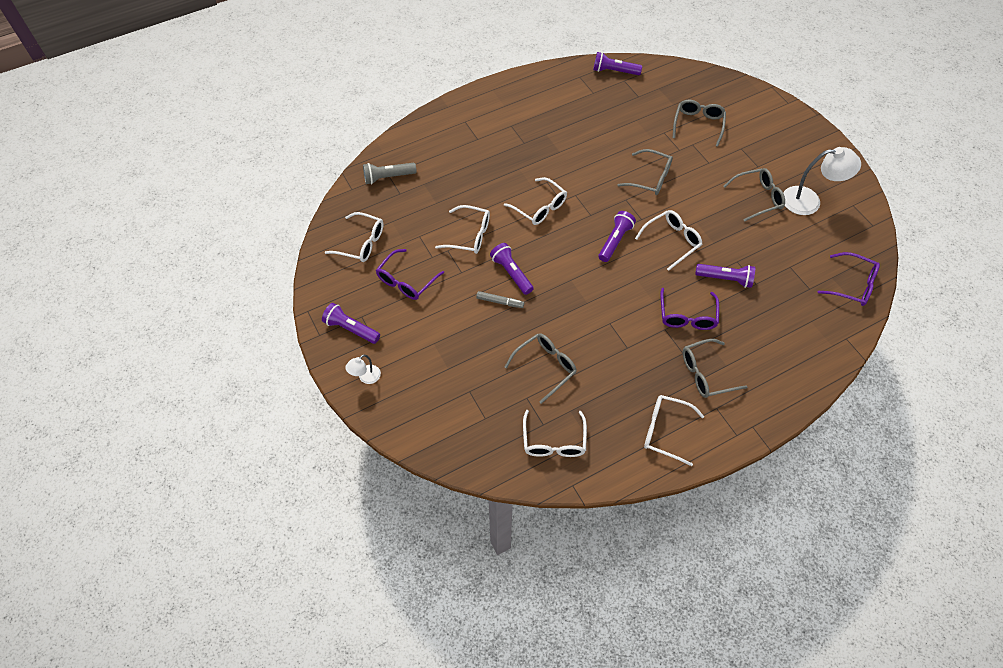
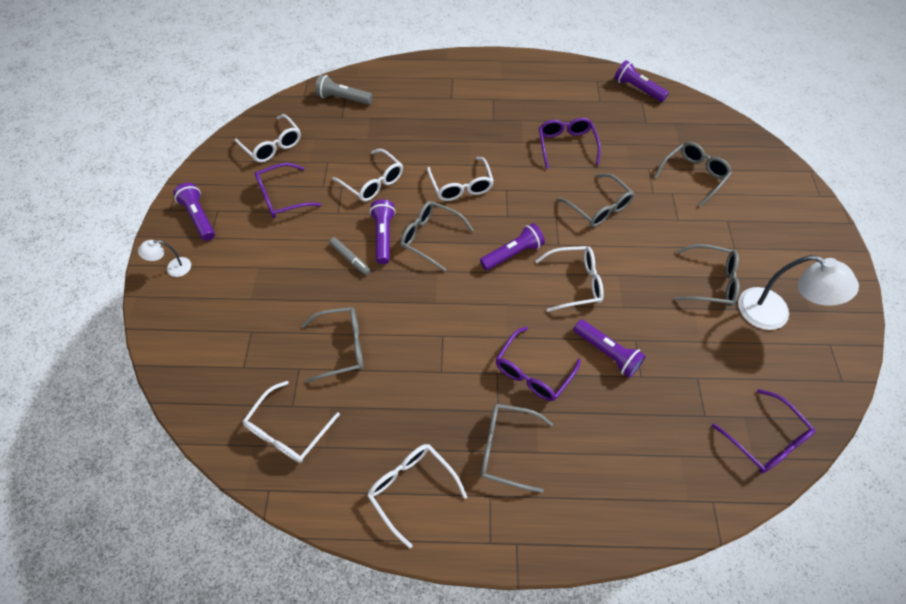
camera: 30 degrees right, 0 degrees up
none -> grey glasses [400,201,474,272]
none -> purple glasses [539,118,601,169]

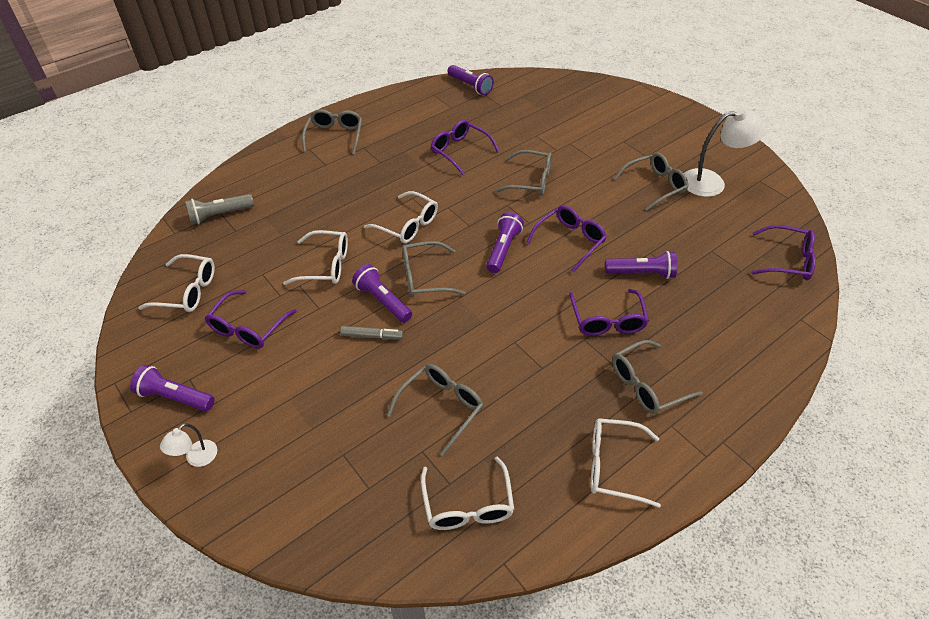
camera: 40 degrees left, 10 degrees down
white glasses [536,246,604,312] -> purple glasses [526,205,607,273]
purple flashlight [614,60,669,102] -> purple flashlight turned 135 degrees counterclockwise [447,65,494,95]
grey glasses [654,142,732,207] -> grey glasses moved to [302,109,362,155]

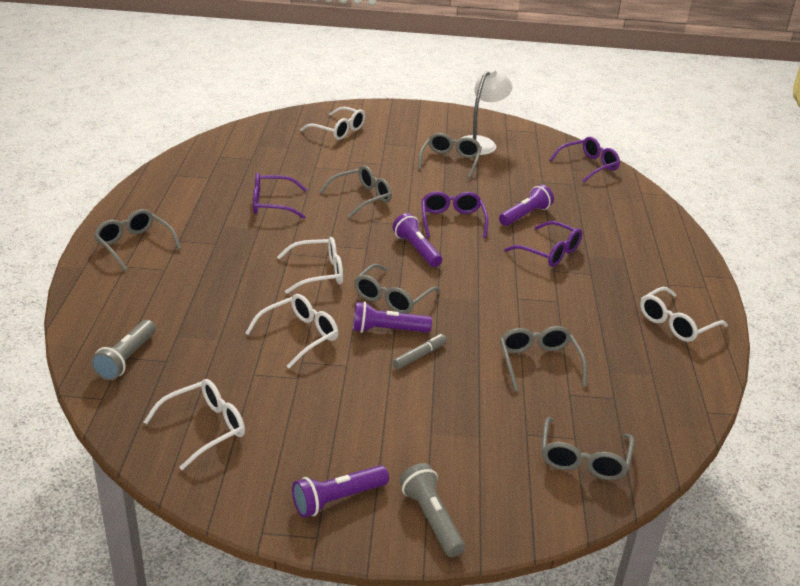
camera: 50 degrees left, 15 degrees down
white lamp [160,423,217,467] -> grey flashlight [400,463,465,557]
purple glasses [205,290,297,349] -> none
white glasses [421,457,514,530] -> white glasses moved to [300,107,365,140]
purple flashlight [447,65,494,95] -> none
grey glasses [613,340,703,414] -> grey glasses moved to [541,417,634,480]

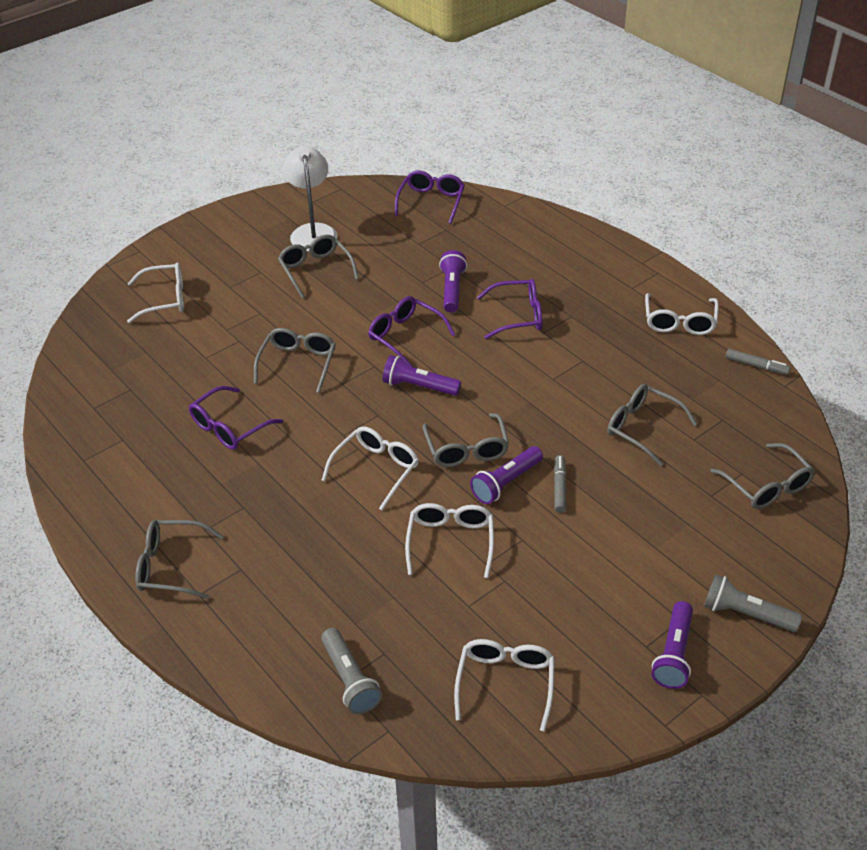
camera: 40 degrees left, 10 degrees up
none -> grey marker [726,349,790,375]

